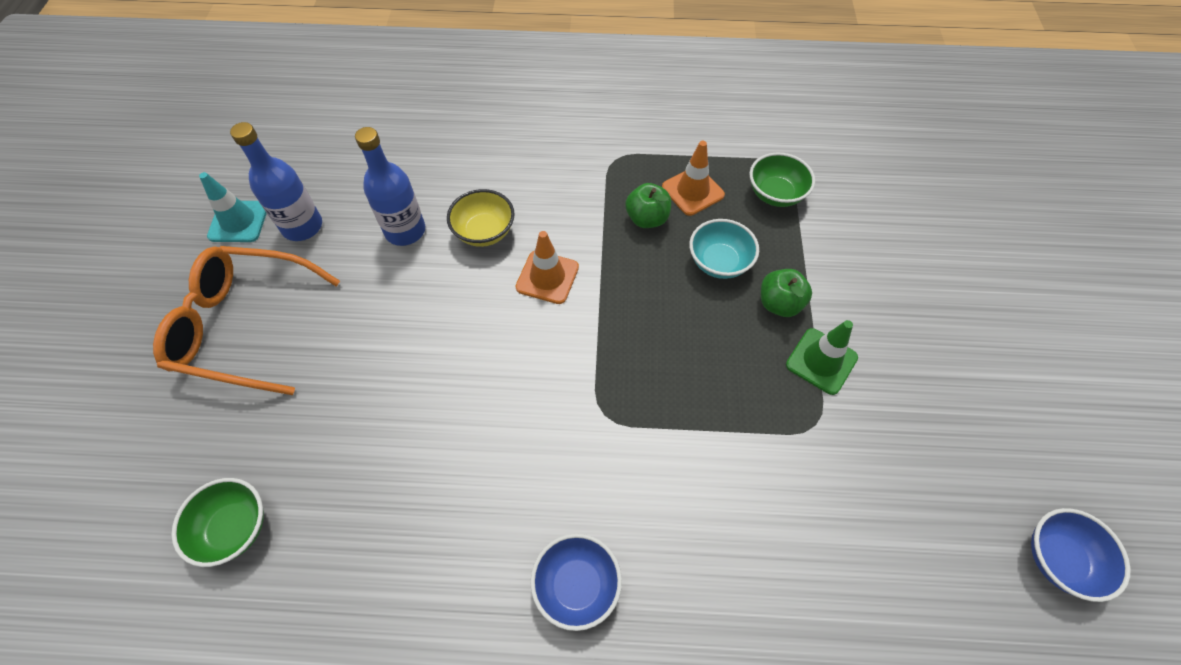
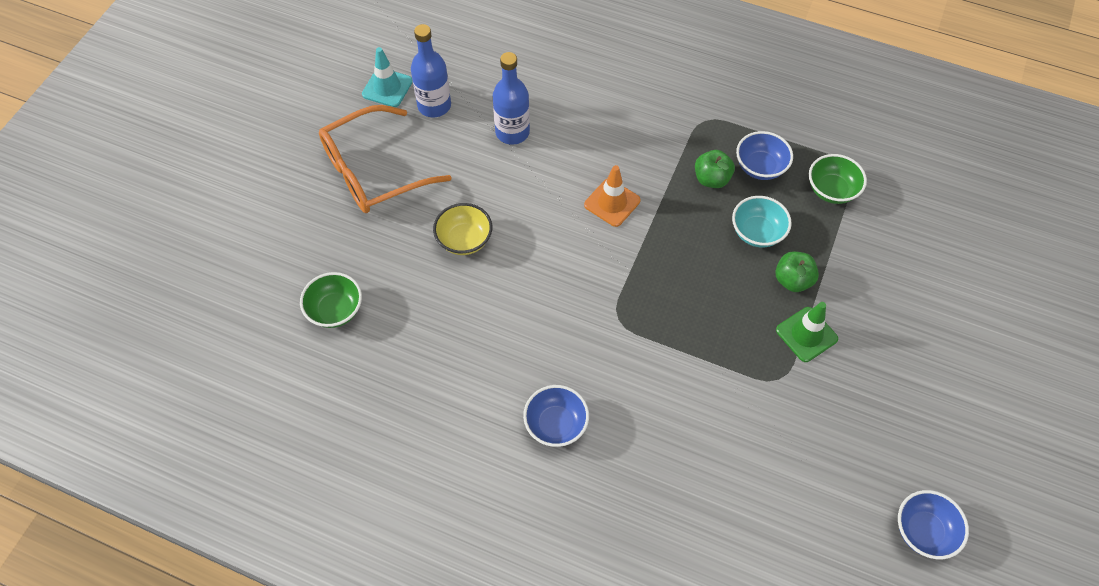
camera: 20 degrees right, 0 degrees up
orange glasses [153,246,340,395] -> orange glasses turned 60 degrees counterclockwise [319,105,451,213]
yellow bowl [447,189,515,247] -> yellow bowl moved to [433,203,492,255]
orange traffic cone [662,141,725,216] -> blue bowl [736,131,793,180]

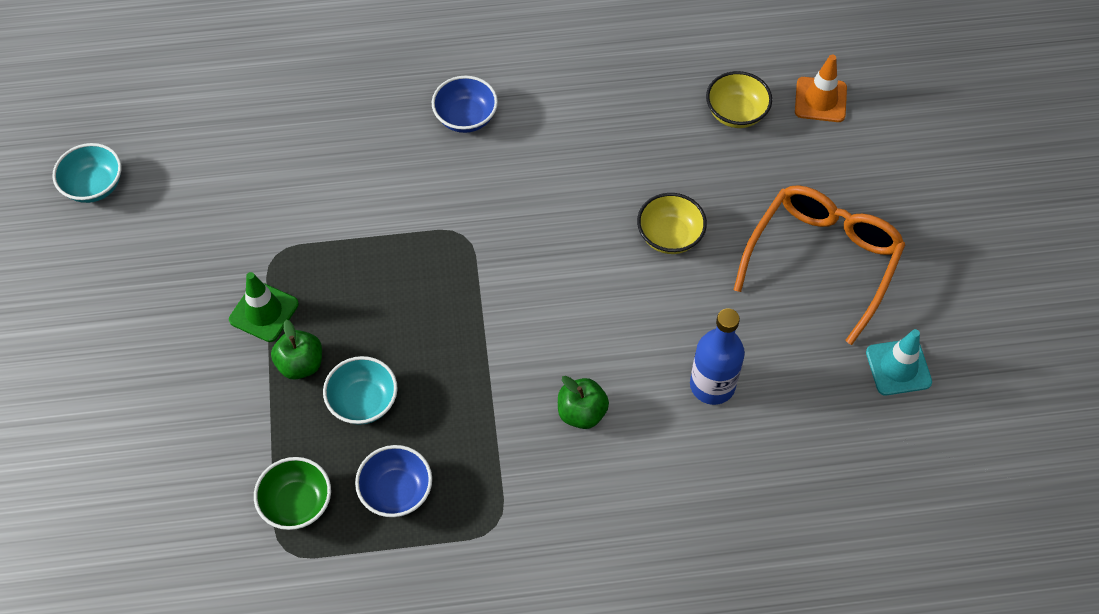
camera: 150 degrees right, 0 degrees up
green bowl [300,272,362,328] -> yellow bowl [706,71,772,128]
blue bottle [411,24,451,118] -> none
orange traffic cone [584,165,641,227] -> orange traffic cone moved to [795,55,847,122]
green apple [695,150,735,188] -> green apple moved to [558,376,609,429]
blue bowl [898,490,969,559] -> turquoise bowl [53,143,122,203]

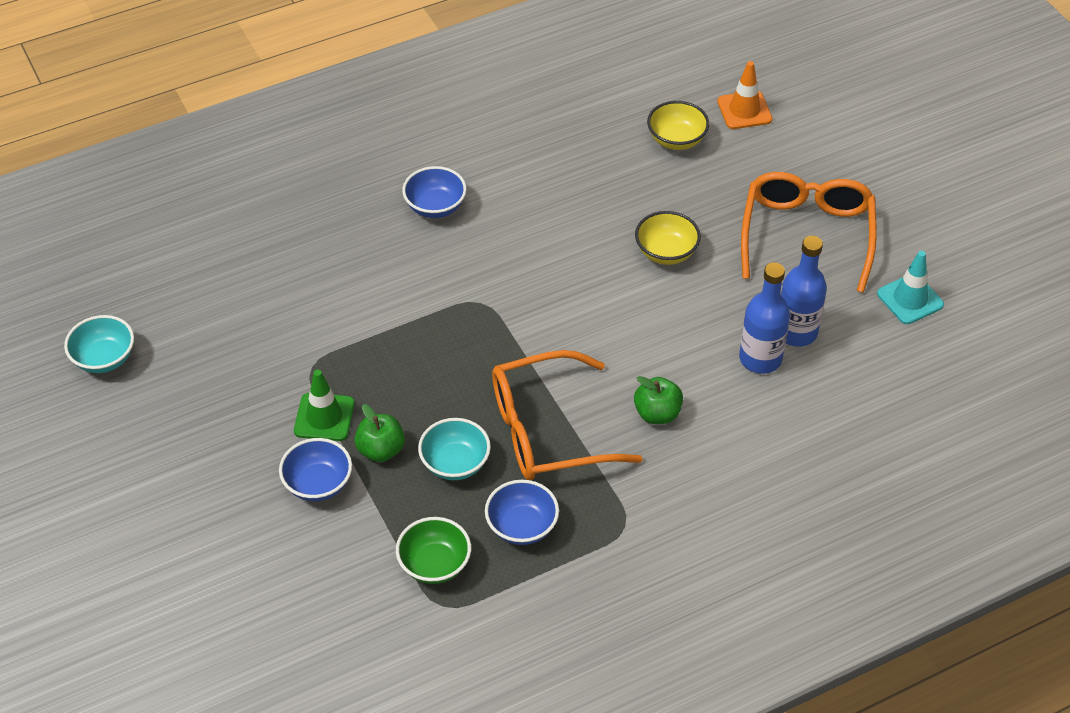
camera: 20 degrees left, 10 degrees down
none -> blue bowl [279,438,352,501]
none -> orange glasses [492,350,643,480]
none -> blue bottle [781,236,827,347]

